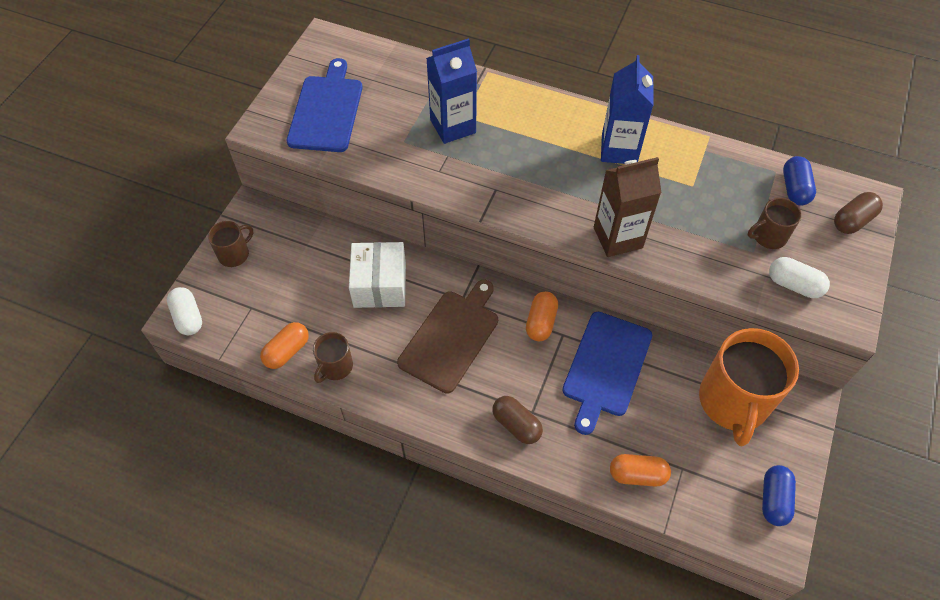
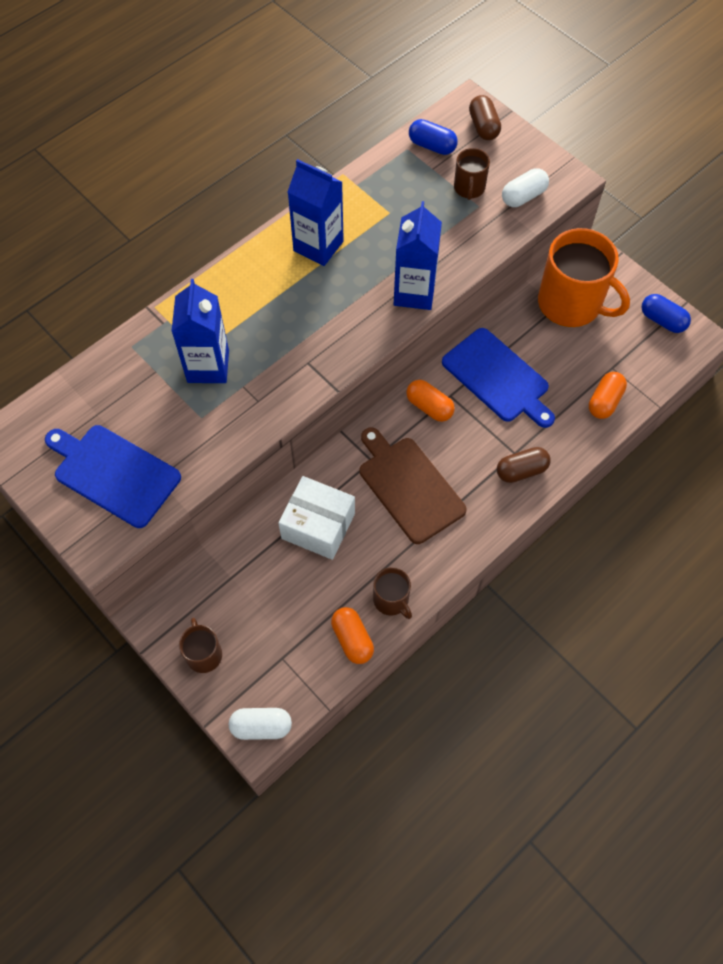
camera: 65 degrees left, 5 degrees up
brown carton [594,157,662,257] -> blue carton [394,201,442,310]

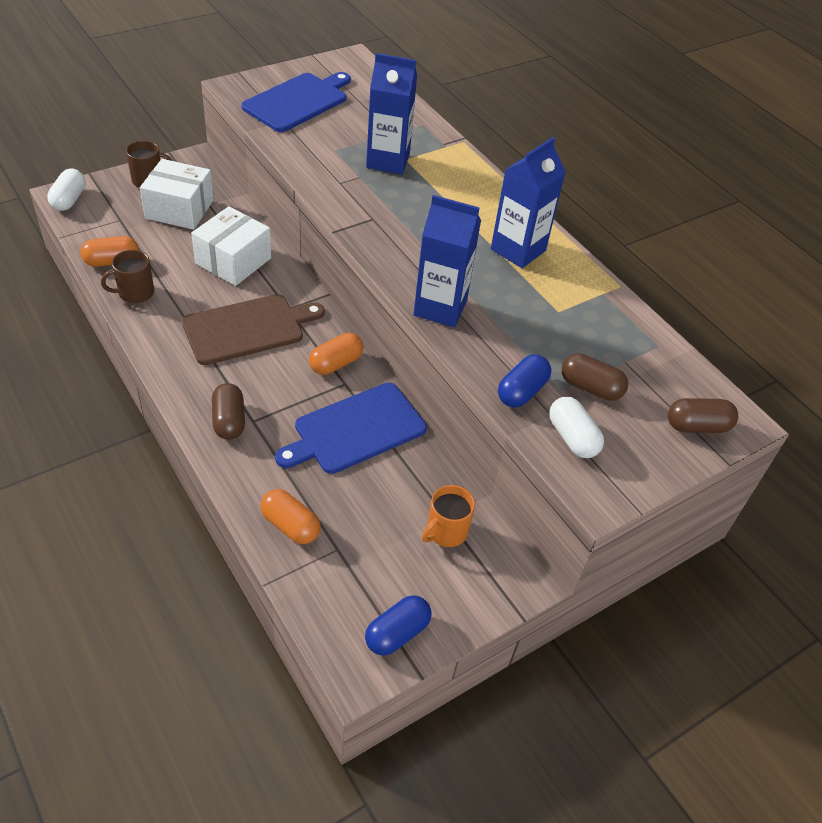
camera: 95 degrees right, 15 degrees down
blue capsule [409,119,458,155] -> blue capsule moved to [498,354,551,408]
brown mug [454,148,490,200] -> brown capsule [562,353,628,401]
orange mug [538,228,630,327] -> orange mug [422,485,475,547], size x0.49
none -> white box [140,159,214,230]

